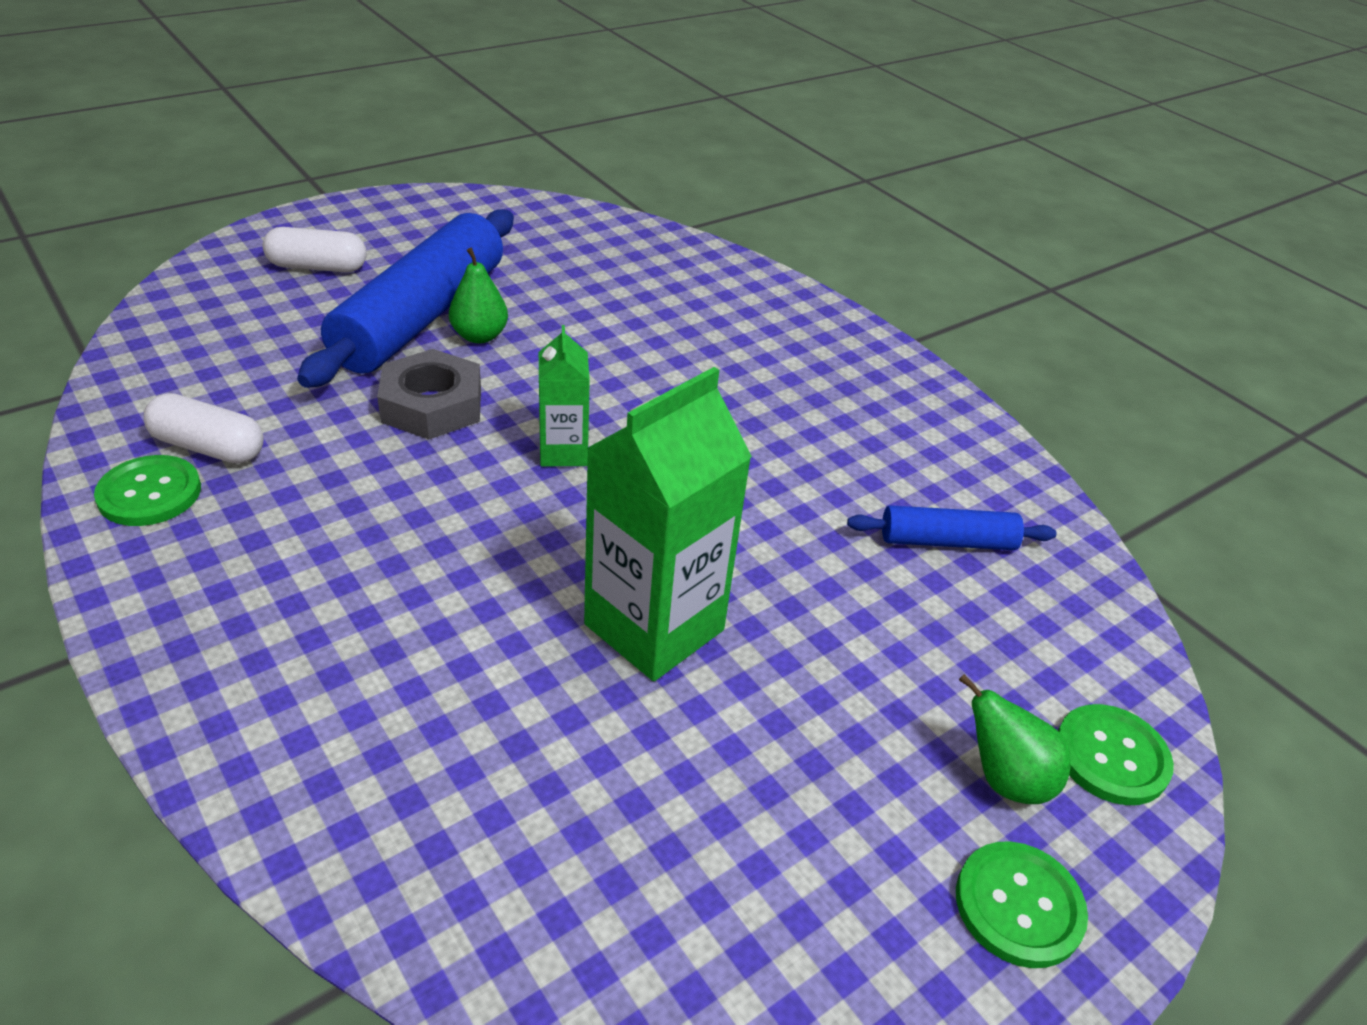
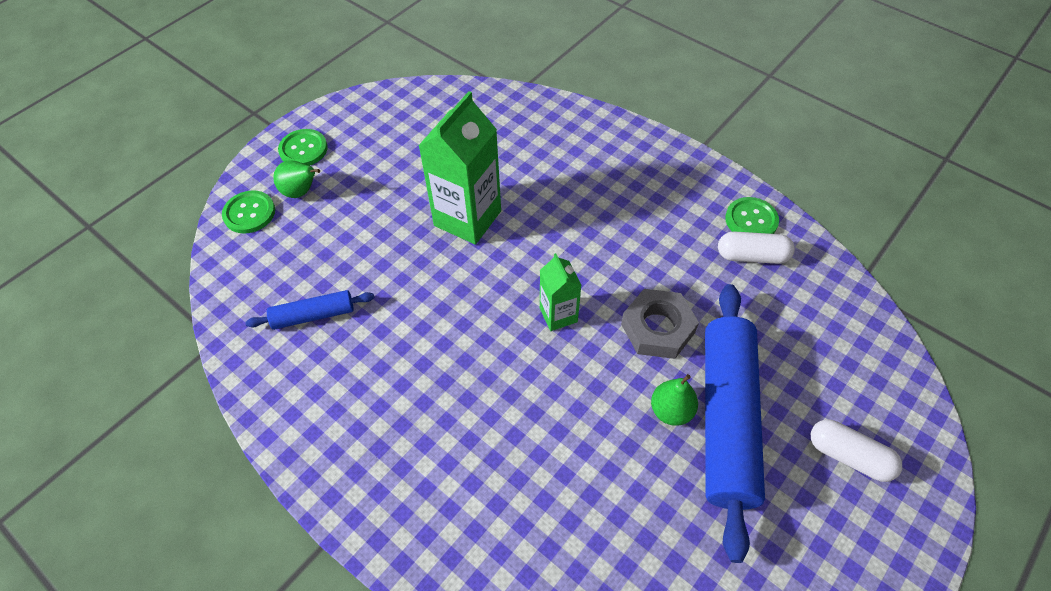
camera: 170 degrees right, 15 degrees up
white capsule [263,227,367,272] -> white capsule turned 45 degrees clockwise [811,419,902,482]

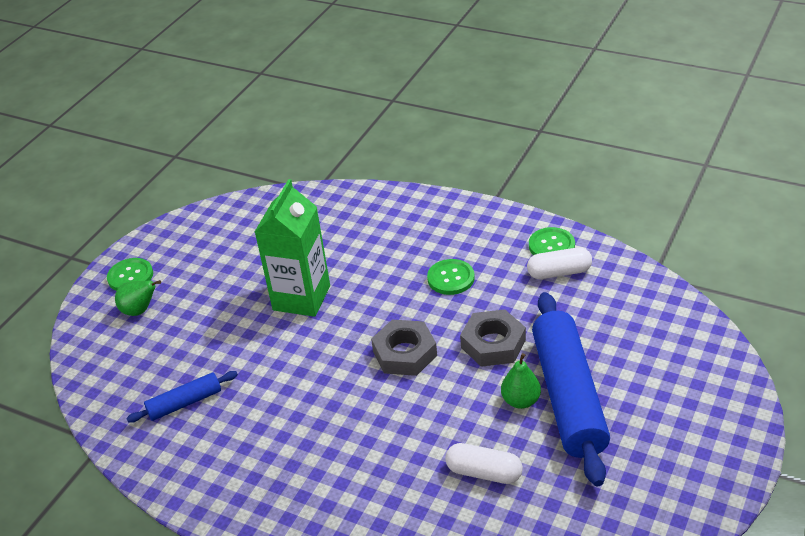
camera: 10 degrees left, 15 degrees down
green button [222,190,275,234] -> green button moved to [427,259,475,295]
green carton [540,253,581,331] -> grey nut [371,320,437,376]
white capsule [811,419,902,482] -> white capsule moved to [445,443,523,484]

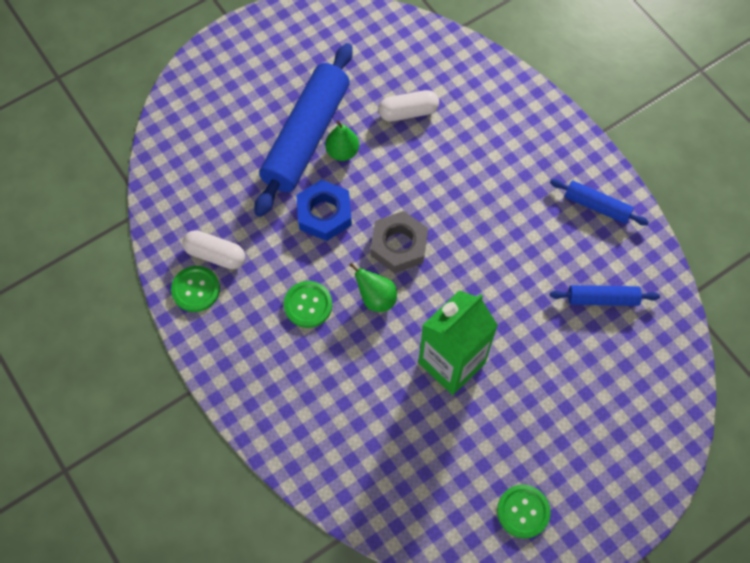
camera: 155 degrees left, 25 degrees up
green button [107,258,153,291] -> green button moved to [497,484,551,539]
green pear [115,280,161,316] -> green pear moved to [349,263,397,312]
white capsule [445,443,523,484] -> white capsule turned 60 degrees counterclockwise [378,90,439,122]
grey nut [460,309,526,367] -> blue nut [296,179,352,241]
none -> blue rolling pin [550,179,649,225]

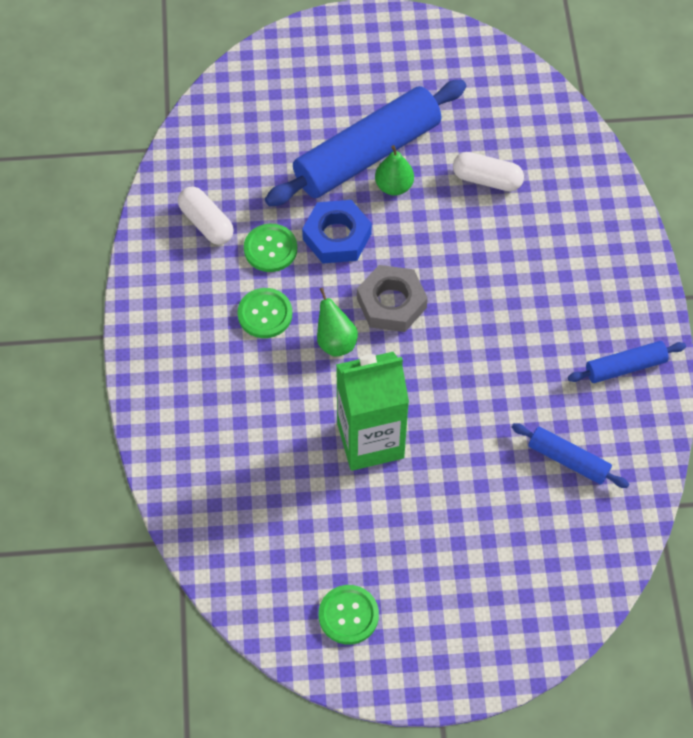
camera: 30 degrees right, 5 degrees down
green button [171,266,220,312] -> green button moved to [244,224,297,272]
blue rolling pin [550,179,649,225] -> blue rolling pin turned 75 degrees counterclockwise [568,341,686,383]

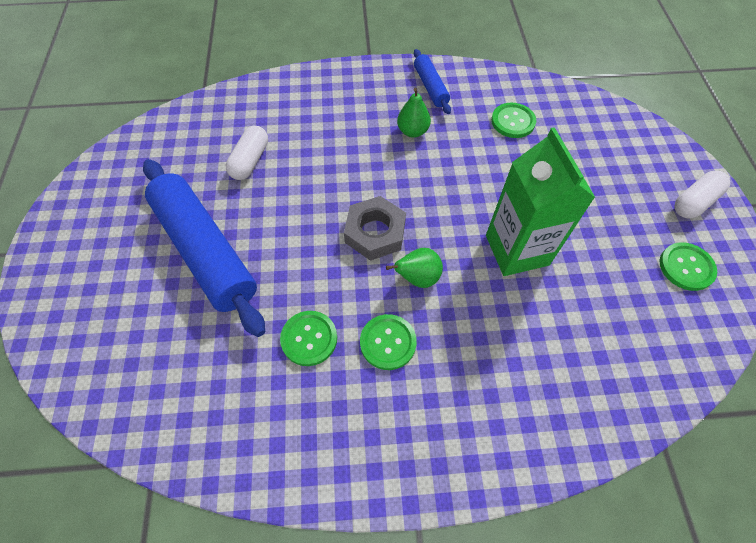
camera: 90 degrees left, 0 degrees up
white capsule [178,187,234,245] -> white capsule moved to [675,171,730,218]
blue nut [302,200,372,264] -> none
green pear [375,145,414,196] -> green pear moved to [397,88,431,138]
blue rolling pin [512,423,629,488] -> green button [491,103,536,138]

